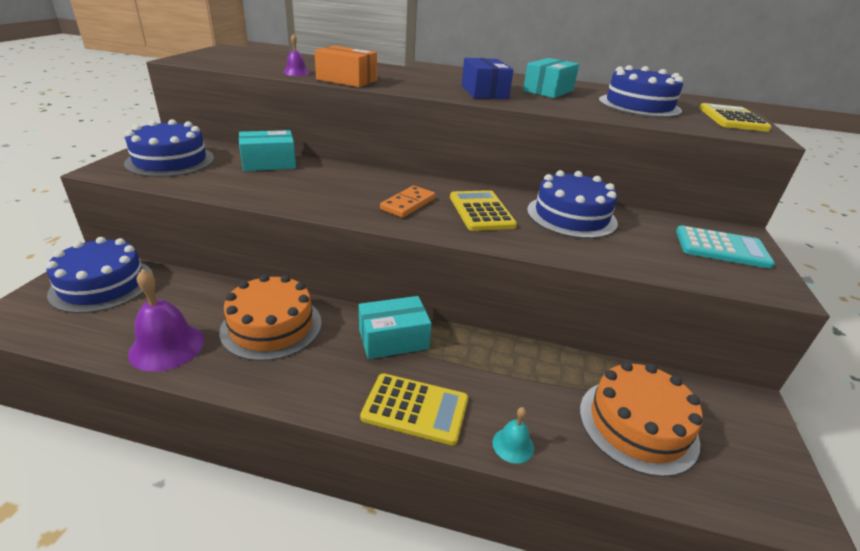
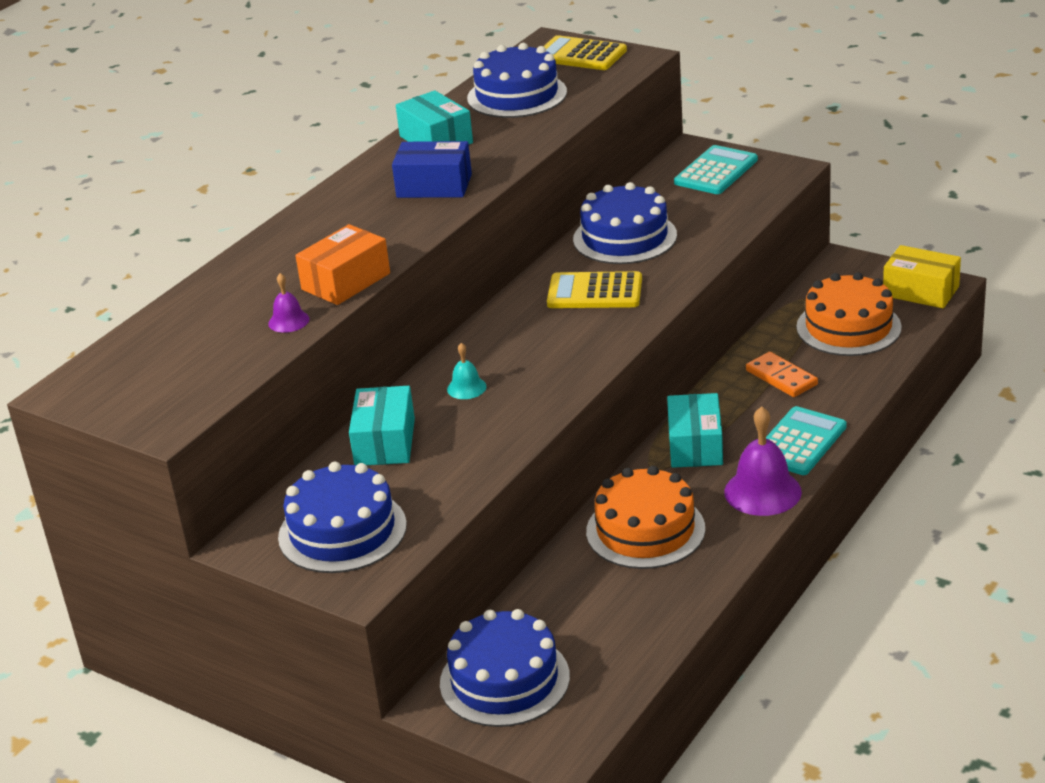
camera: 65 degrees left, 0 degrees up
purple bell [128,269,205,372] -> purple bell moved to [724,406,802,516]
yellow calculator [360,373,468,445] -> turquoise calculator [766,406,847,475]
orange domino [380,185,436,218] -> orange domino moved to [746,352,818,397]
turquoise bell [493,407,534,464] -> turquoise bell moved to [447,343,487,399]
none -> yellow box [883,245,961,308]

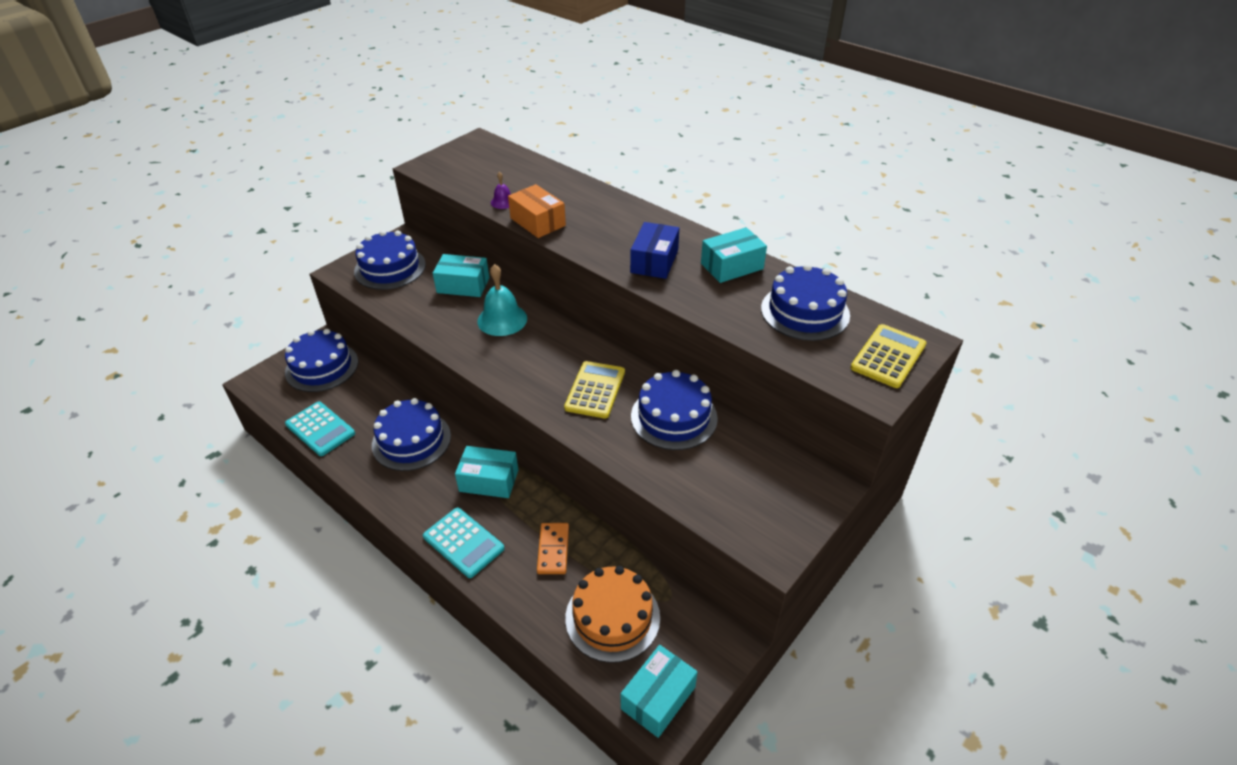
camera: 95 degrees right, 10 degrees up
turquoise bell [447,343,487,399] -> turquoise bell [477,264,527,336], size x1.93
orange cake [586,466,705,569] -> blue cake [372,398,451,471]
turquoise calculator [674,145,758,194] -> turquoise calculator moved to [285,402,355,456]
purple bell [724,406,802,516] -> none
orange domino [746,352,818,397] -> orange domino turned 60 degrees counterclockwise [537,523,569,574]
yellow box [883,245,961,308] -> turquoise box [621,645,697,738]

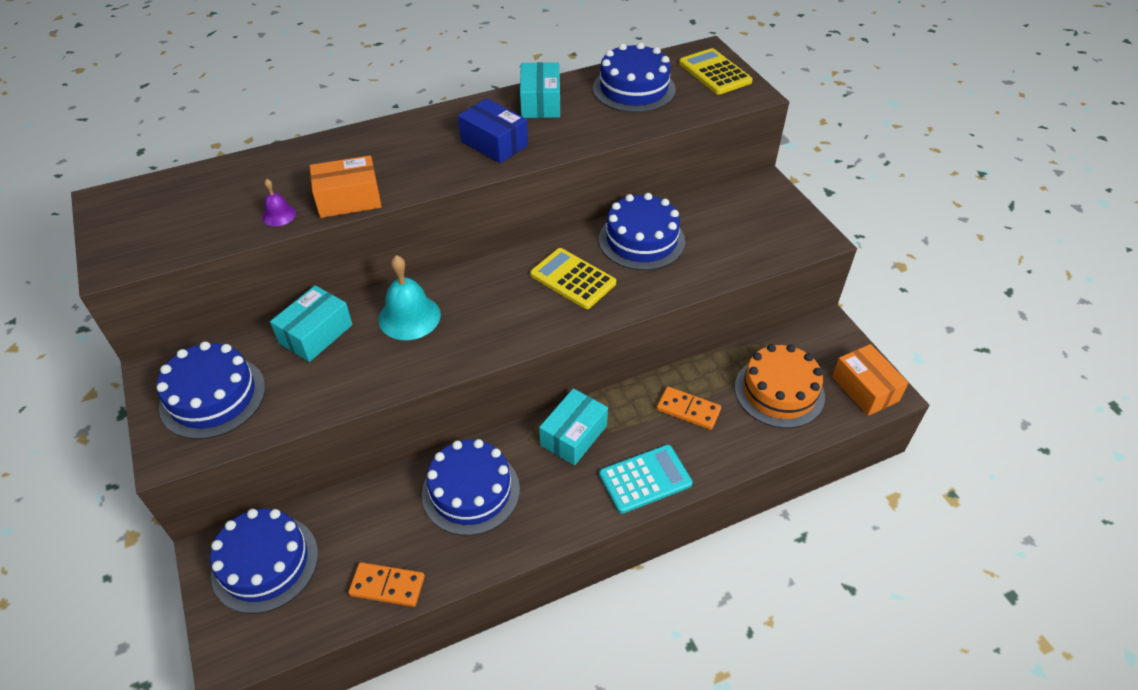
camera: 65 degrees left, 5 degrees up
turquoise calculator [285,402,355,456] -> orange domino [348,562,425,607]
turquoise box [621,645,697,738] -> orange box [832,344,909,416]

